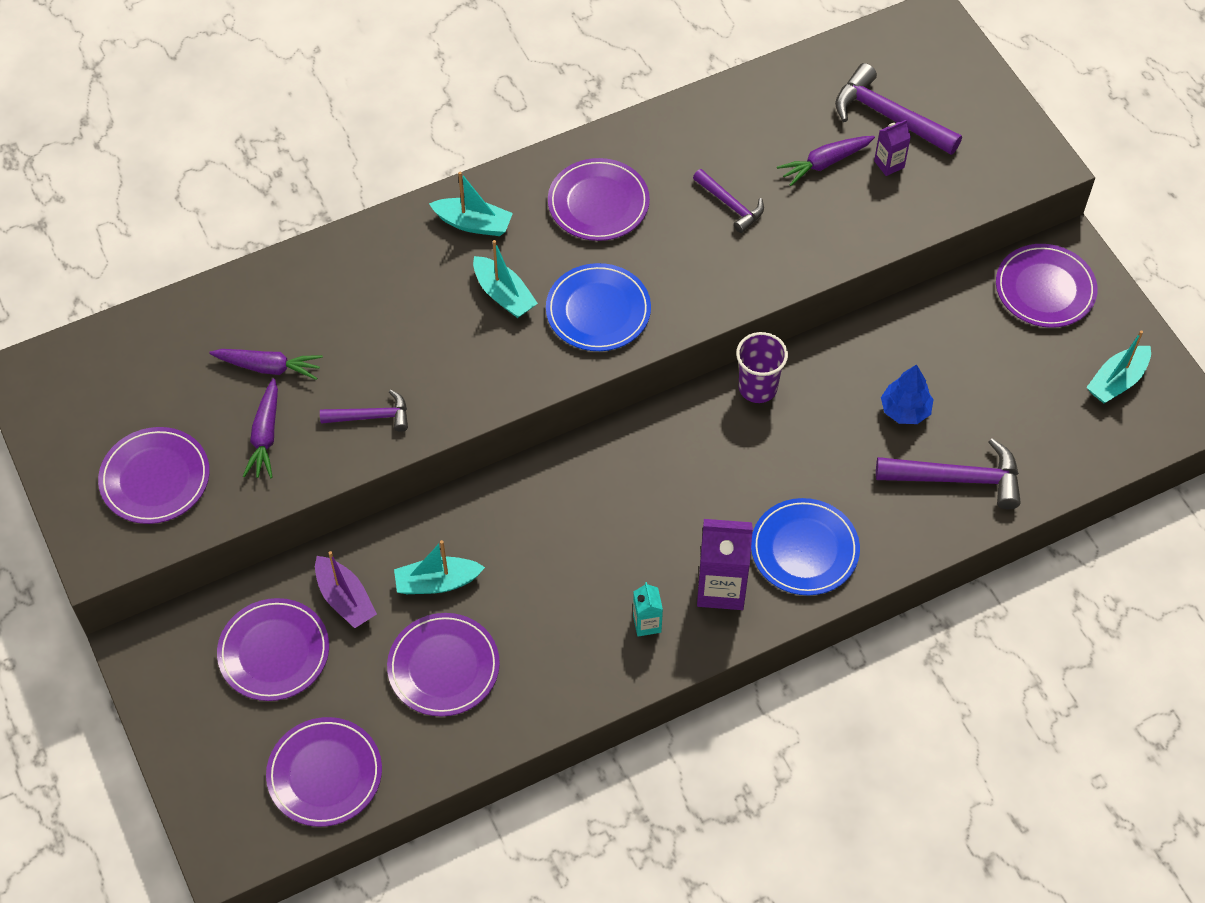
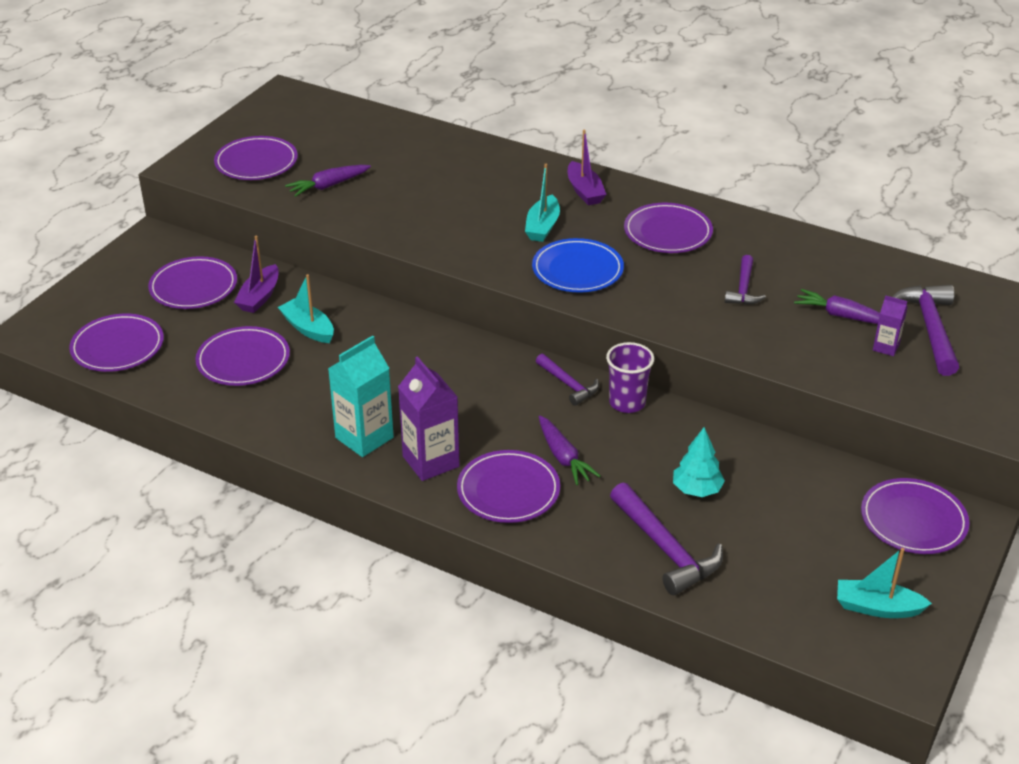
camera: 55 degrees right, 20 degrees down
purple carrot [209,349,323,380] -> purple carrot moved to [539,416,601,485]
purple hammer [320,390,408,432] -> purple hammer moved to [536,354,599,406]
turquoise boat [429,172,513,236] -> purple boat [568,130,606,205]
turquoise carton [633,582,663,636] -> turquoise carton [328,335,394,457], size x1.91
blue plate [751,498,860,595] -> purple plate [457,450,560,523]
blue tree [881,364,934,424] -> turquoise tree [673,427,725,497]

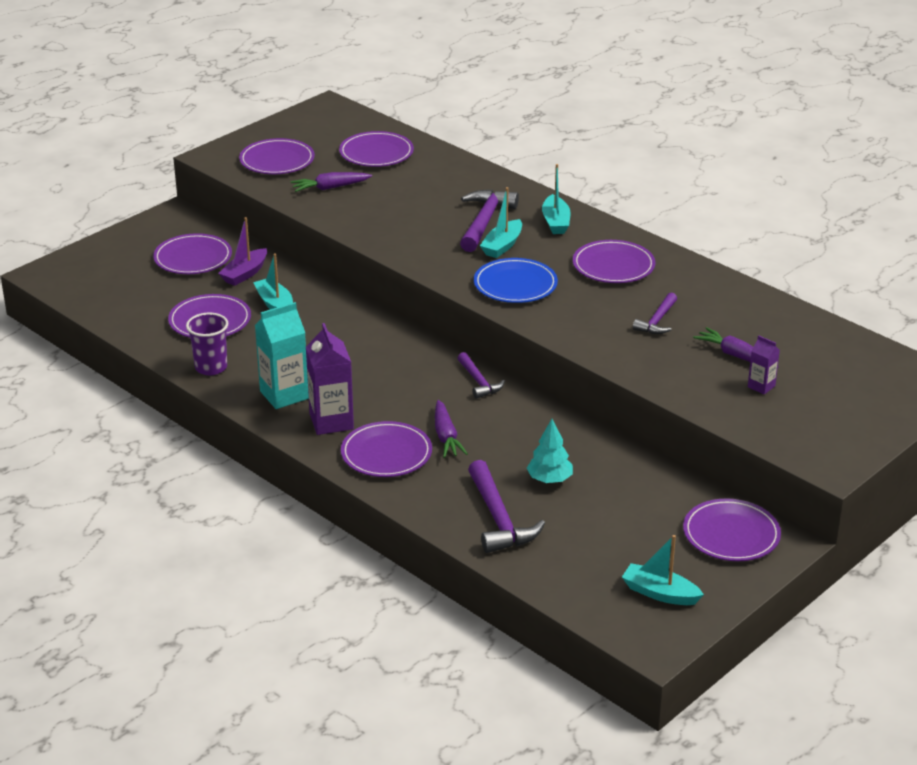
camera: 15 degrees right, 5 degrees down
purple plate [69,314,164,372] -> purple plate moved to [339,131,414,167]
purple boat [568,130,606,205] -> turquoise boat [542,164,570,234]
purple cup [606,342,654,413] -> purple cup moved to [186,313,228,375]
purple hammer [892,285,959,376] -> purple hammer moved to [460,190,519,252]

